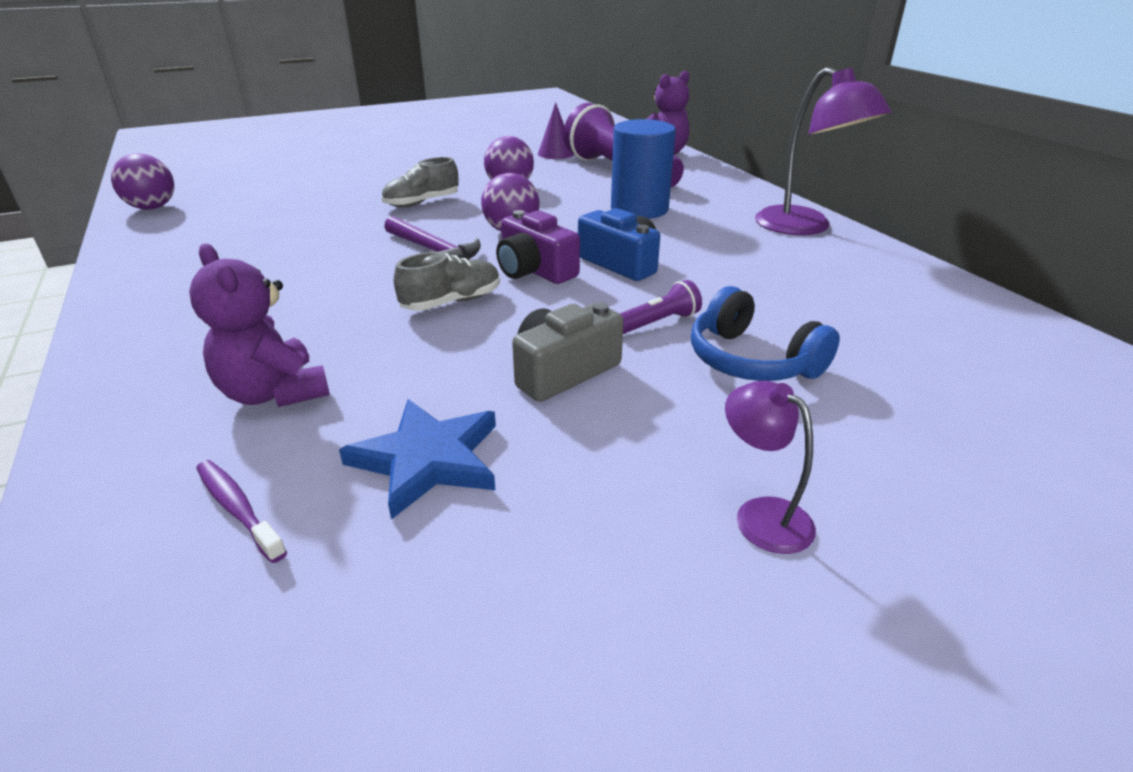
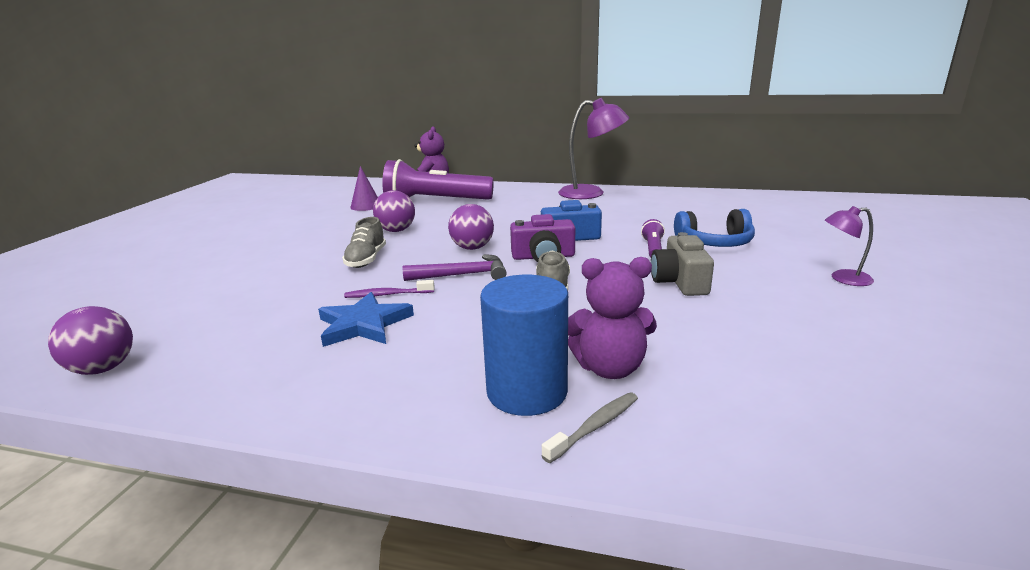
camera: 50 degrees left, 10 degrees down
purple toothbrush [196,460,287,563] -> purple toothbrush moved to [344,280,435,298]
blue star [339,399,496,520] -> blue star moved to [318,292,414,347]
blue cylinder [611,119,676,219] -> blue cylinder moved to [480,275,568,416]
none -> grey toothbrush [541,392,638,463]

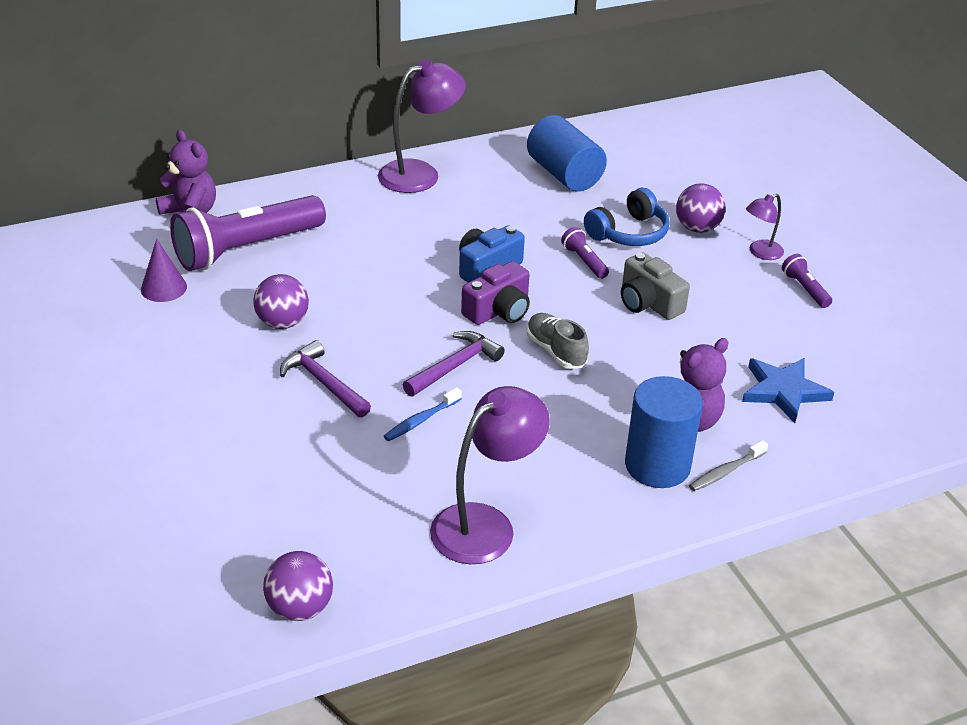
camera: 40 degrees left, 15 degrees up
blue star [318,292,414,347] -> blue star moved to [742,358,834,423]
grey shoe [342,217,386,268] -> purple hammer [280,340,371,417]
purple toothbrush [344,280,435,298] -> blue toothbrush [384,387,462,441]
purple ball [448,204,494,250] -> purple ball moved to [676,183,726,233]
grey toothbrush [541,392,638,463] -> grey toothbrush turned 135 degrees counterclockwise [689,440,768,491]
none -> purple lamp [430,386,550,564]
none -> blue cylinder [527,115,607,192]
none -> purple flashlight [782,254,832,308]

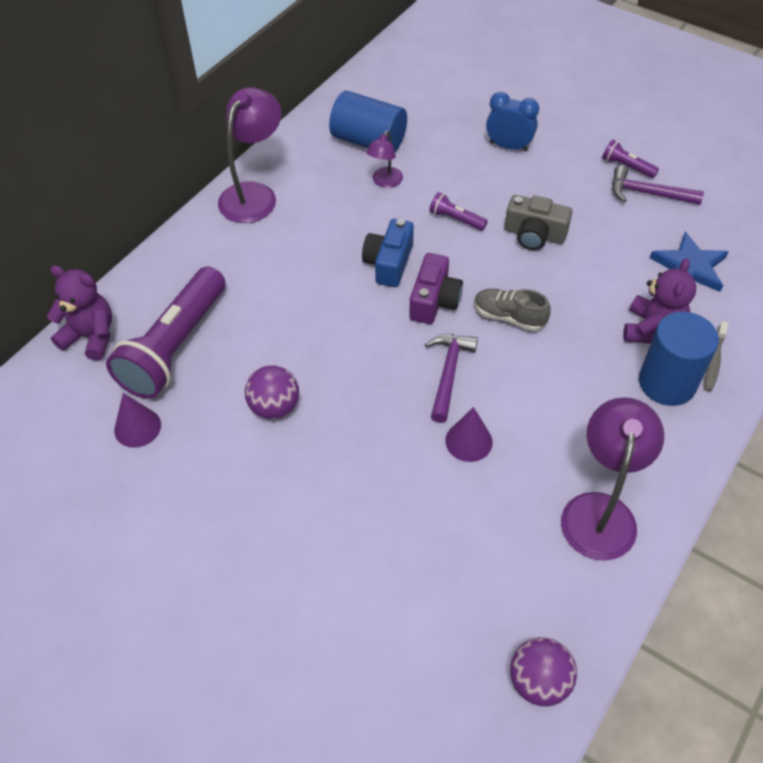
camera: 30 degrees left, 15 degrees up
purple hammer [280,340,371,417] -> purple hammer moved to [612,165,704,205]
blue toothbrush [384,387,462,441] -> purple cone [445,407,493,462]
blue headphones [584,188,669,246] -> none
purple ball [676,183,726,233] -> blue clock [486,92,539,152]
purple lamp [746,193,784,260] -> purple lamp moved to [366,130,403,188]

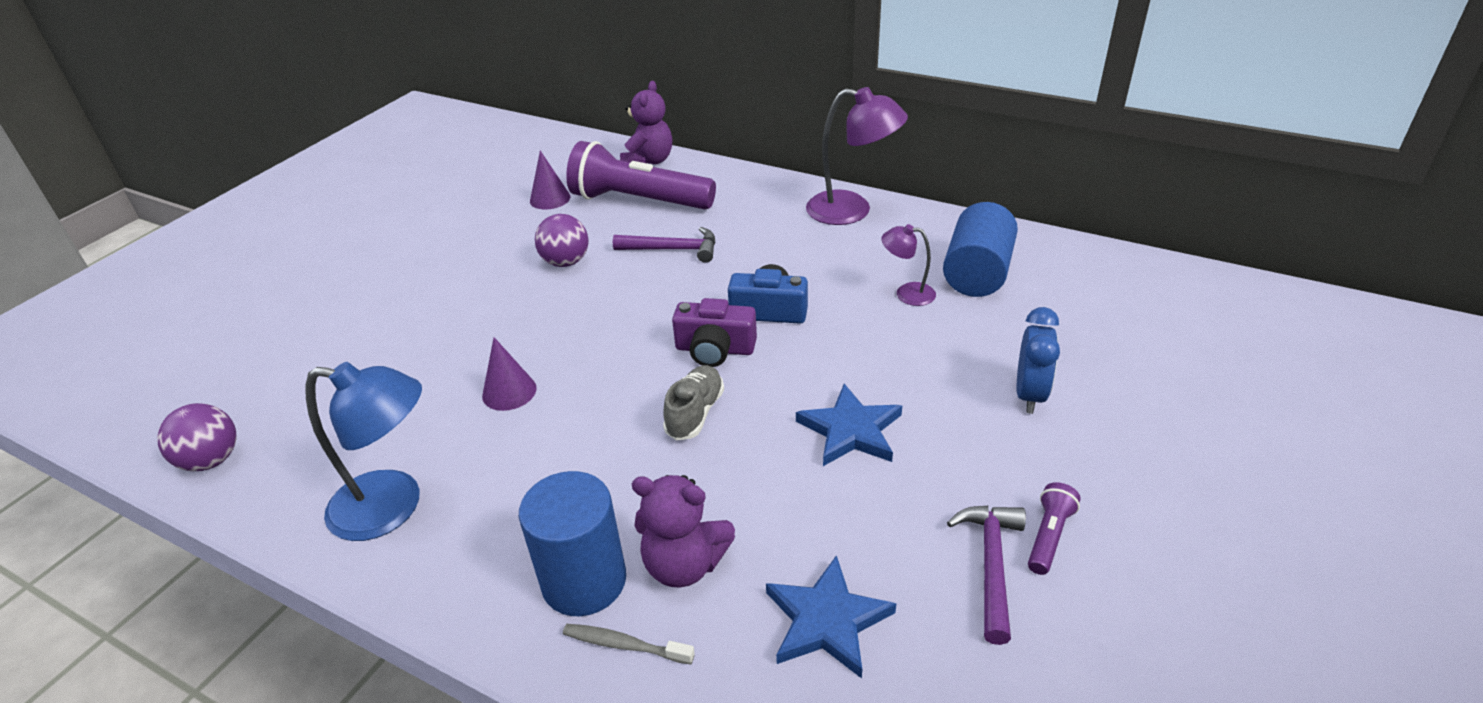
camera: 85 degrees right, 15 degrees down
purple hammer [425,334,478,423] -> purple hammer moved to [613,227,715,263]
purple flashlight [429,192,488,231] -> none
grey camera [505,195,572,250] -> blue star [796,384,902,466]
purple lamp [561,397,664,561] -> blue lamp [305,362,422,541]

